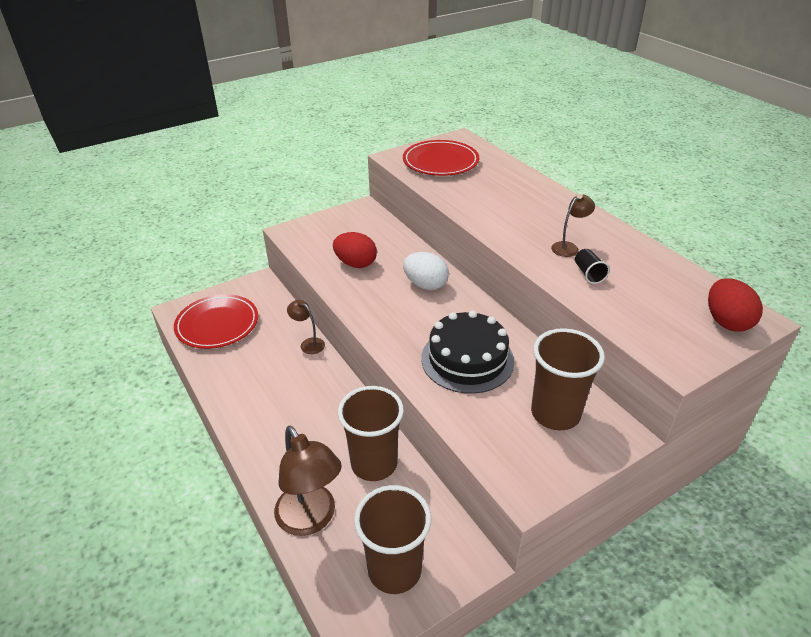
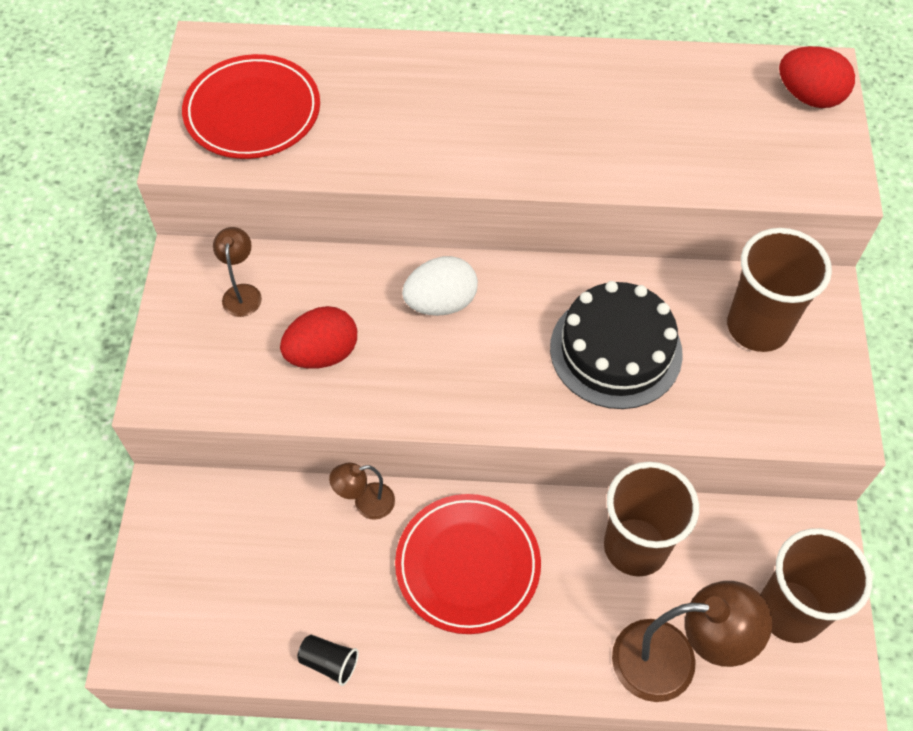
camera: 55 degrees left, 20 degrees up
red plate [174,294,258,349] -> red plate moved to [395,494,541,634]
brown lamp [551,194,595,257] -> brown lamp moved to [213,227,262,317]
black cup [575,249,610,284] -> black cup moved to [297,635,359,686]

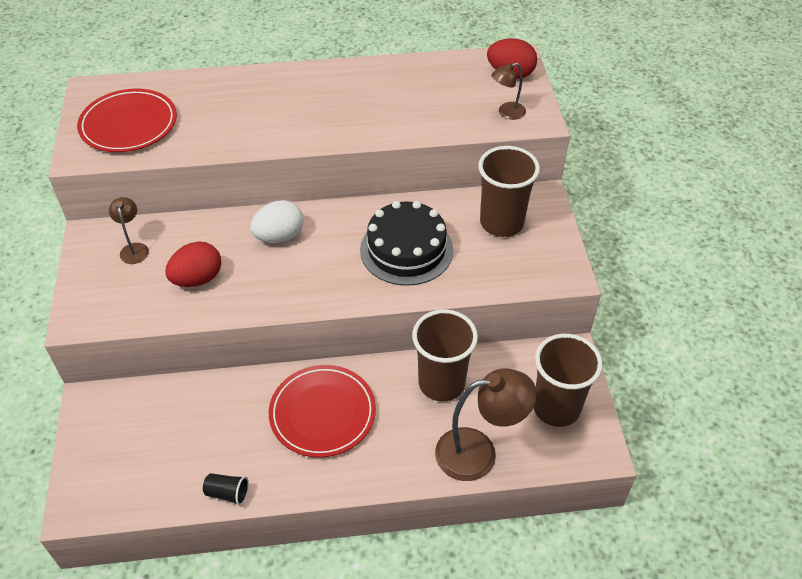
camera: 10 degrees left, 10 degrees down
brown lamp [329,463,395,520] -> brown lamp moved to [491,62,526,120]

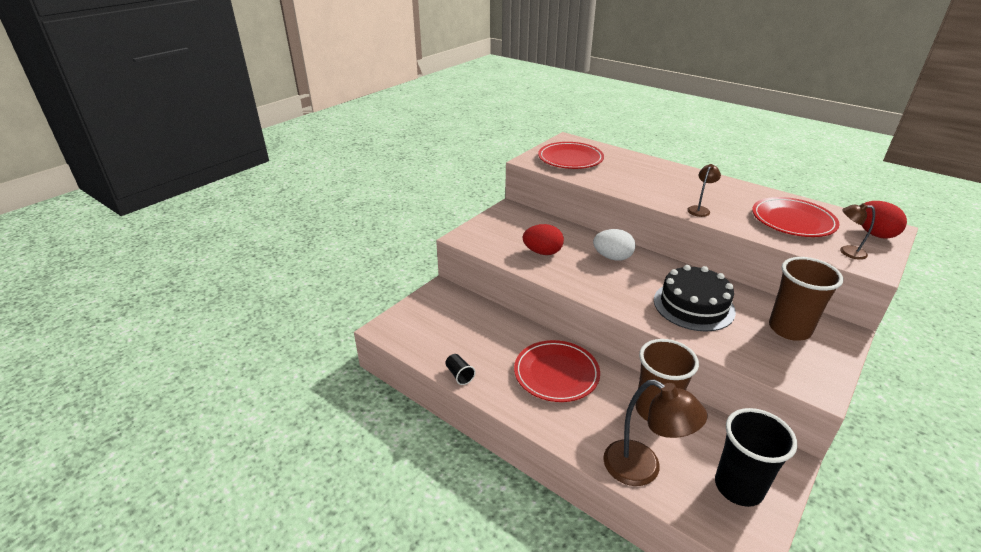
camera: 45 degrees right, 15 degrees down
brown lamp [109,197,149,264] -> brown lamp moved to [687,164,721,217]
brown cup [534,334,603,427] -> black cup [715,408,797,507]
none -> red plate [752,197,840,237]

